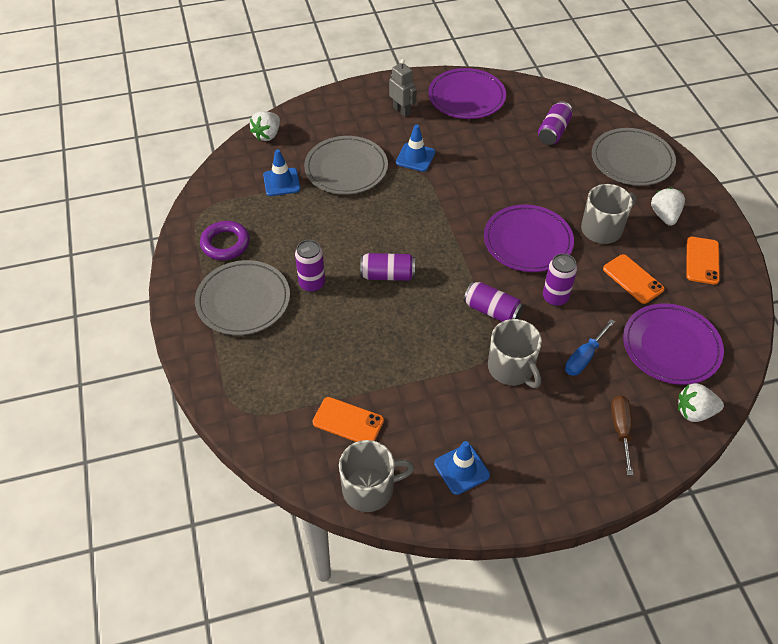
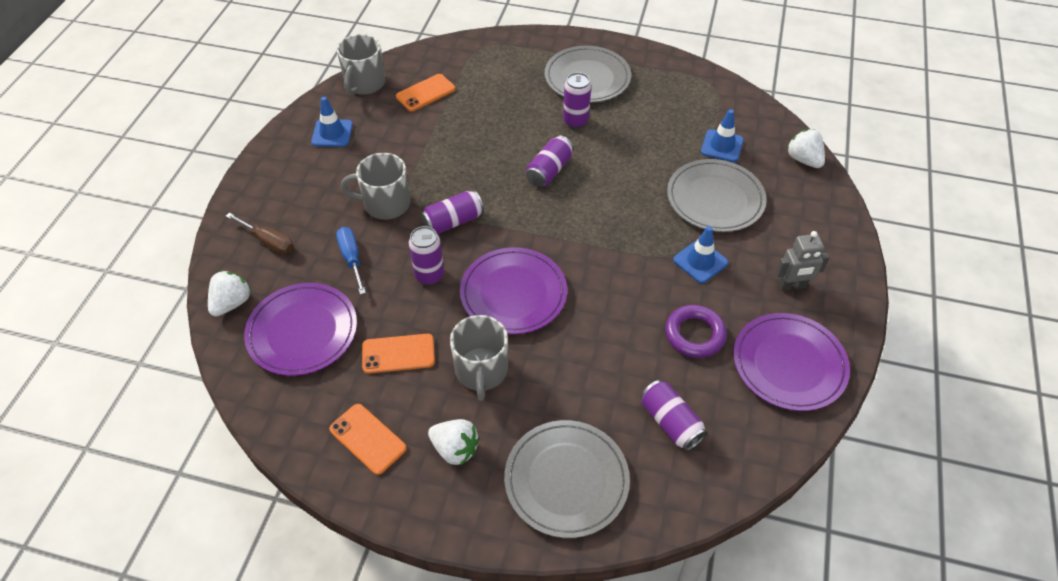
camera: 120 degrees right, 0 degrees up
purple ring [200,221,250,260] -> purple ring moved to [665,305,727,358]

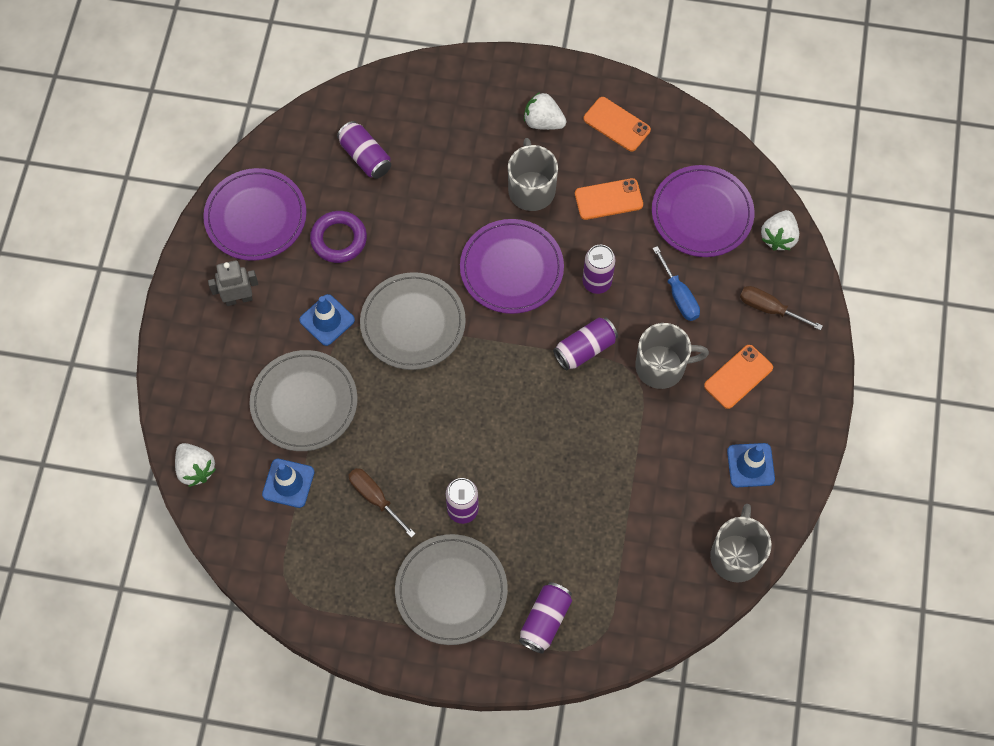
camera: 175 degrees right, 15 degrees up
orange phone [396,74,455,111] -> orange phone moved to [704,345,773,409]
grey plate [504,420,630,538] -> grey plate moved to [360,272,466,370]
purple can [526,136,574,187] -> purple can moved to [519,582,572,654]
none -> brown screwdriver [348,468,416,538]

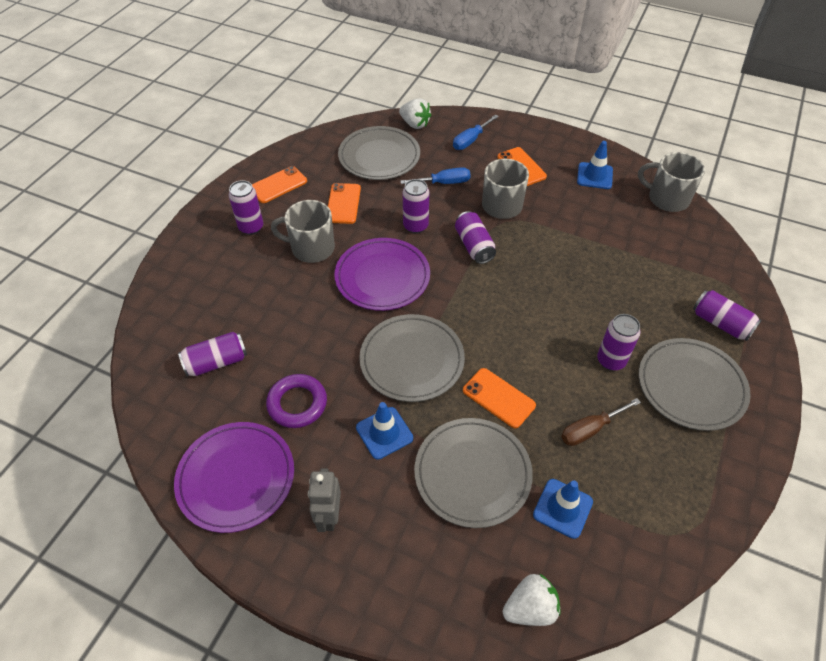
camera: 75 degrees left, 15 degrees down
white strawberry [524,92,566,130] -> purple can [229,180,263,235]
purple plate [652,165,754,257] -> grey plate [338,126,420,180]
brown screwdriver [740,286,823,331] -> blue screwdriver [453,114,499,150]
none -> orange phone [463,368,536,428]

